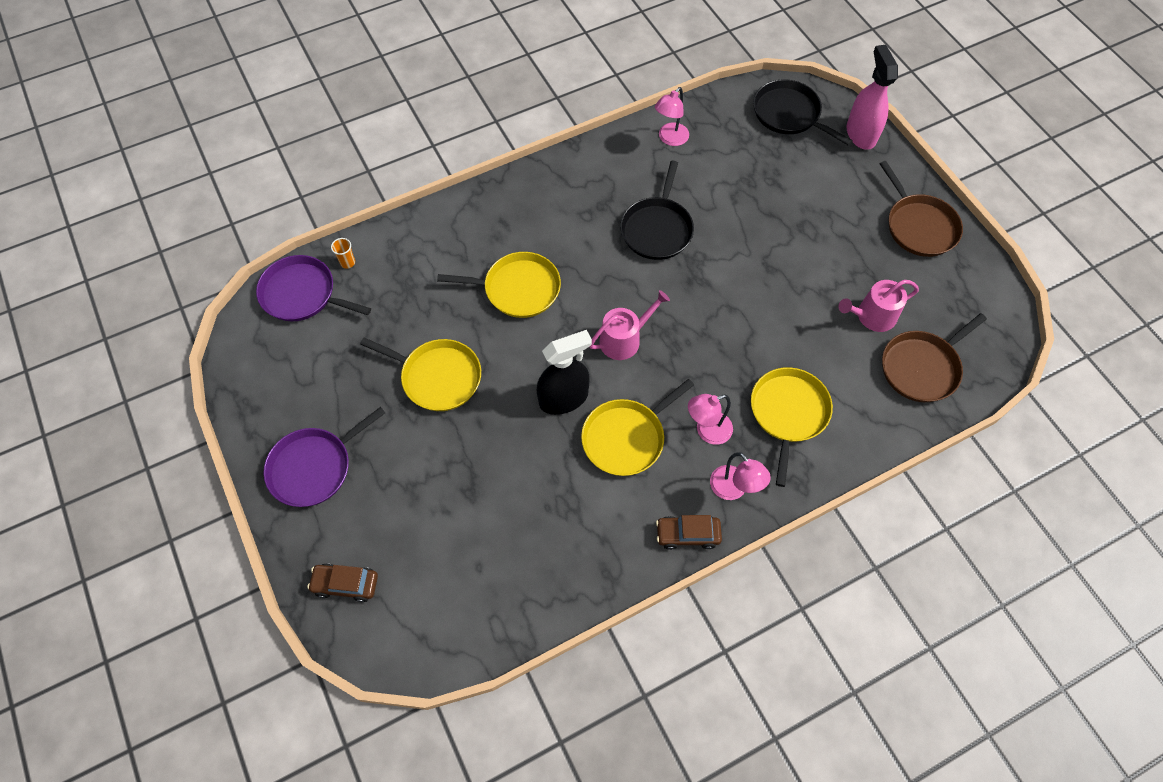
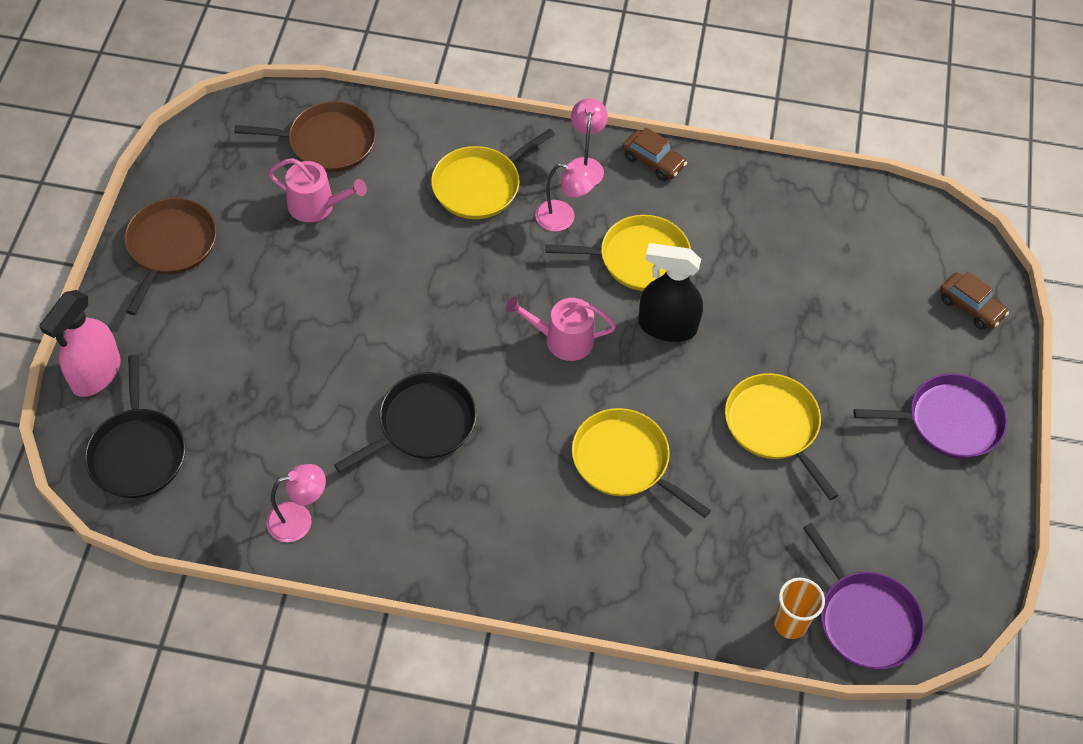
camera: 145 degrees left, 5 degrees down
orange cup [331,238,355,269] -> orange cup [774,578,825,639], size x1.62

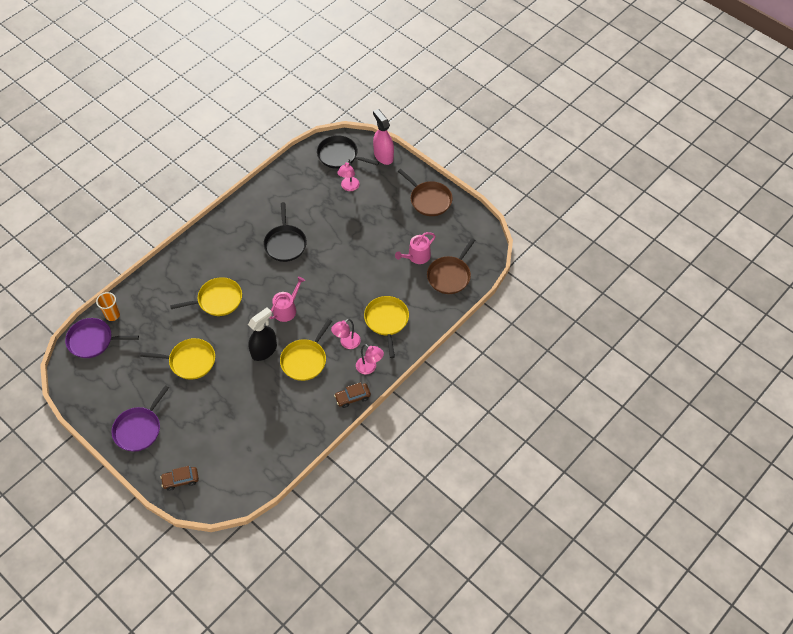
camera: 125 degrees right, 0 degrees up
pink lamp [267,464,326,542] -> pink lamp moved to [337,159,359,191]

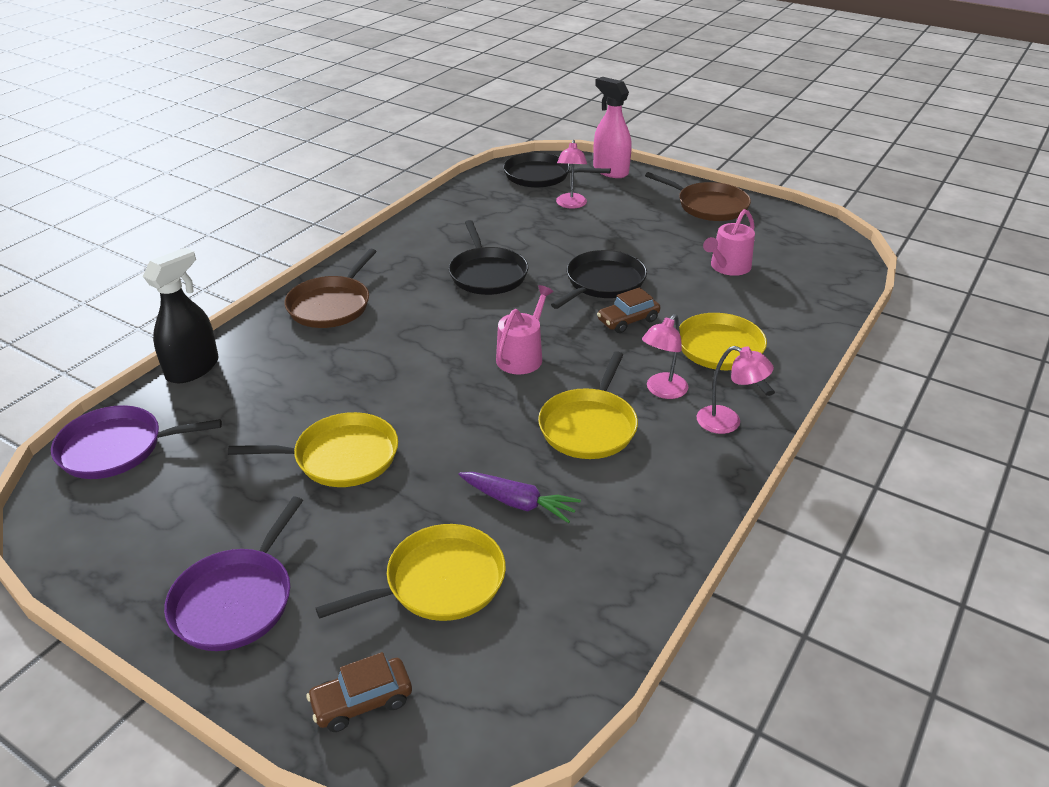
camera: 10 degrees left, 20 degrees down
orange cup [96,292,120,321] -> none
yellow pan [170,277,242,316] -> yellow pan moved to [316,524,506,621]
black spray bottle [248,307,277,361] -> black spray bottle moved to [143,248,219,383]
brown car [334,382,371,408] -> brown car moved to [597,287,660,333]
brown pan [427,238,475,294] -> brown pan moved to [284,248,377,328]
none -> purple carrot [459,472,581,523]
none -> black pan [551,250,647,309]

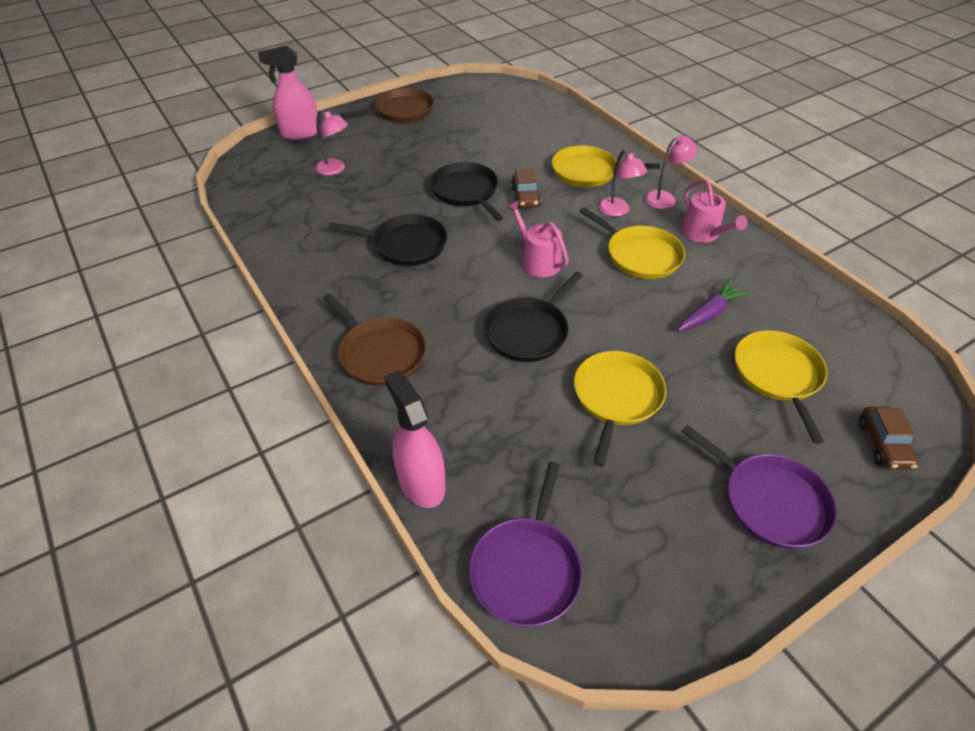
camera: 65 degrees left, 10 degrees up
black spray bottle [143,248,219,383] -> pink spray bottle [384,371,446,508]
black pan [503,152,611,188] -> black pan moved to [484,272,583,362]
pink watering can [703,209,755,276] -> pink watering can moved to [681,179,748,243]

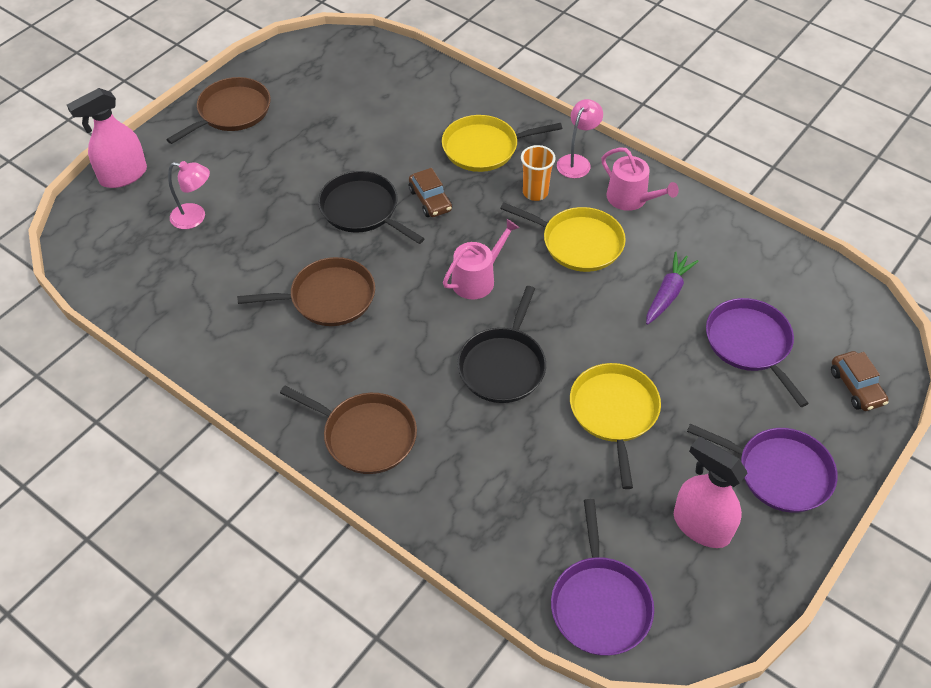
camera: 20 degrees left, 5 degrees up
black pan [328,214,447,266] -> brown pan [237,257,375,326]
pink spray bottle [384,371,446,508] -> pink spray bottle moved to [674,437,748,548]
pink watering can [506,201,569,277] -> pink watering can turned 105 degrees clockwise [443,219,519,299]
pink lamp [598,149,648,217] -> orange cup [521,145,555,201]
yellow pan [735,330,828,444] -> purple pan [706,298,809,407]

